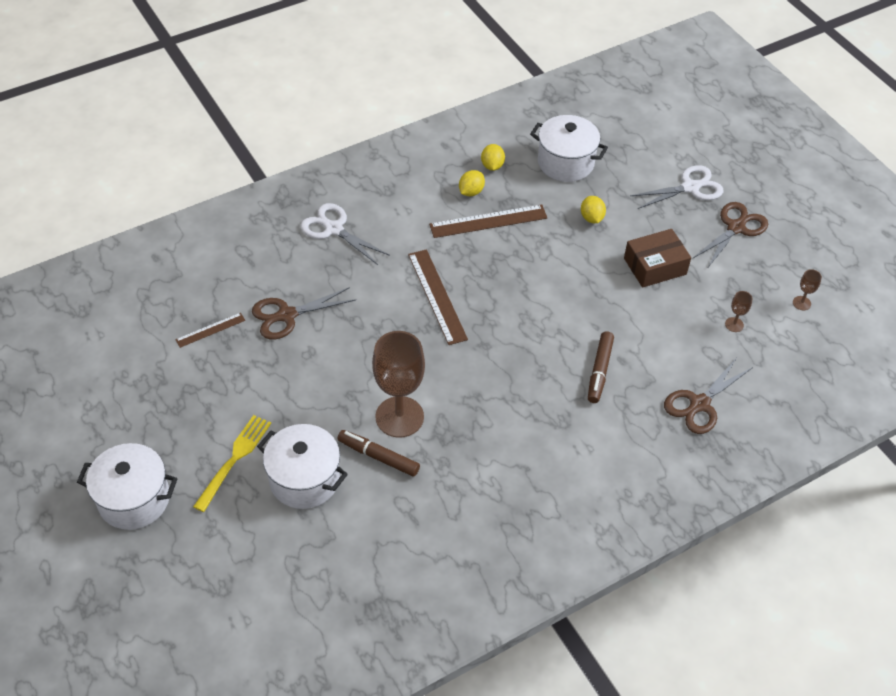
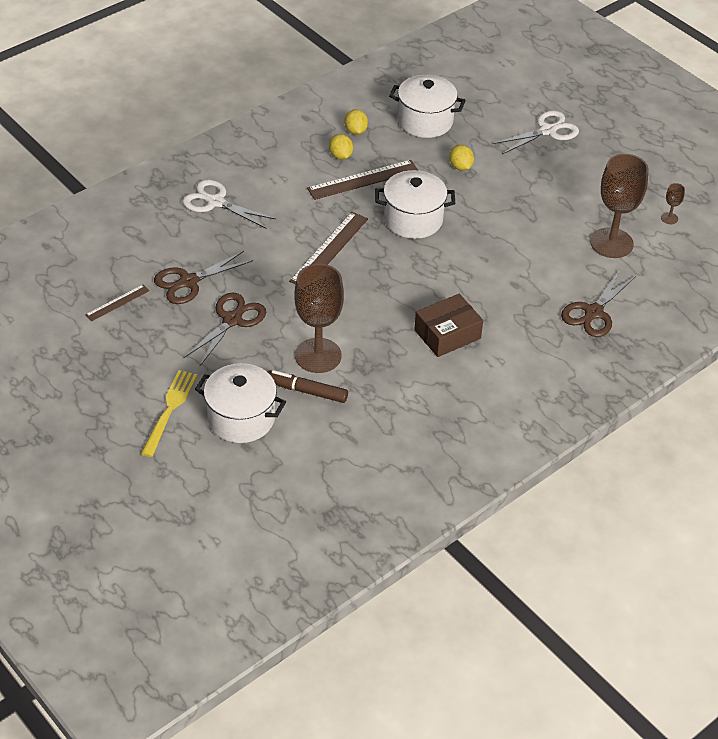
camera: 10 degrees left, 5 degrees down
white pot [77,443,177,530] -> white pot moved to [375,170,455,239]
brown ruler [408,249,468,345] -> brown ruler turned 60 degrees clockwise [289,212,368,285]
yellow lemon [459,170,485,196] -> yellow lemon turned 45 degrees counterclockwise [329,134,353,160]
brown marker [588,331,614,403] -> none
brown box [624,229,691,288] -> brown box moved to [414,294,483,357]
brown scissors [693,202,768,269] -> brown scissors moved to [184,293,266,367]
brown goblet [725,291,752,332] -> brown goblet [590,154,648,258], size x2.45

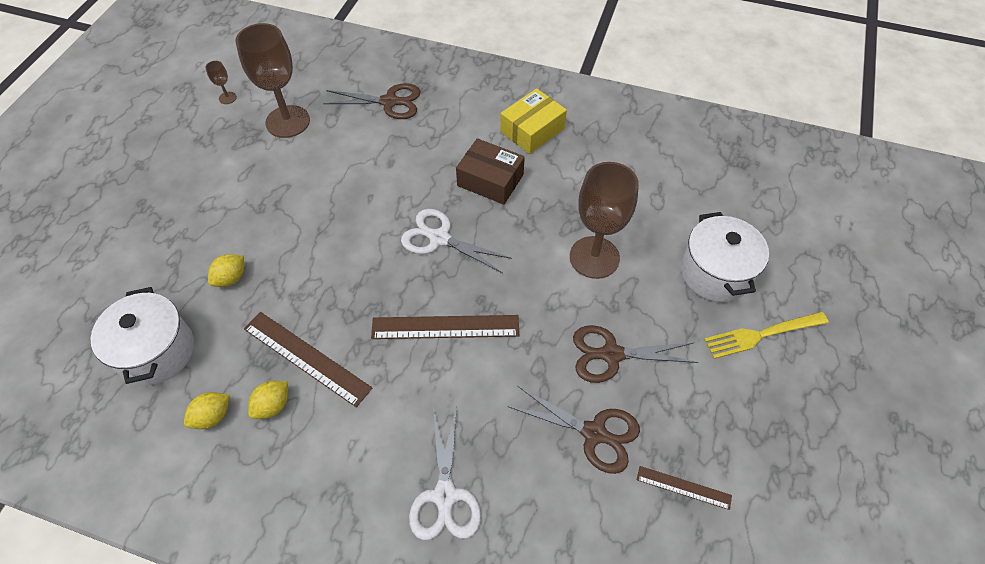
camera: 120 degrees left, 10 degrees up
brown marker [267,370,348,403] -> none
white pot [375,170,455,239] -> none
white scissors [493,110,579,154] -> white scissors moved to [401,209,512,273]
none -> yellow box [500,88,567,154]

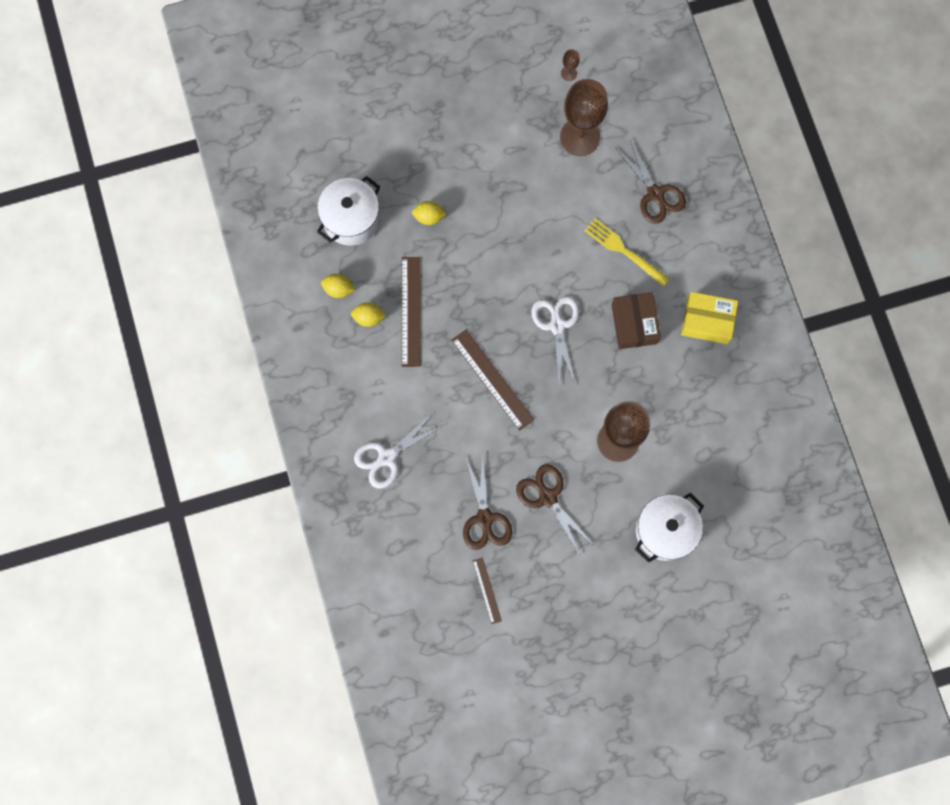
camera: 55 degrees right, 20 degrees up
yellow fork [704,312,828,359] -> yellow fork moved to [584,218,669,286]

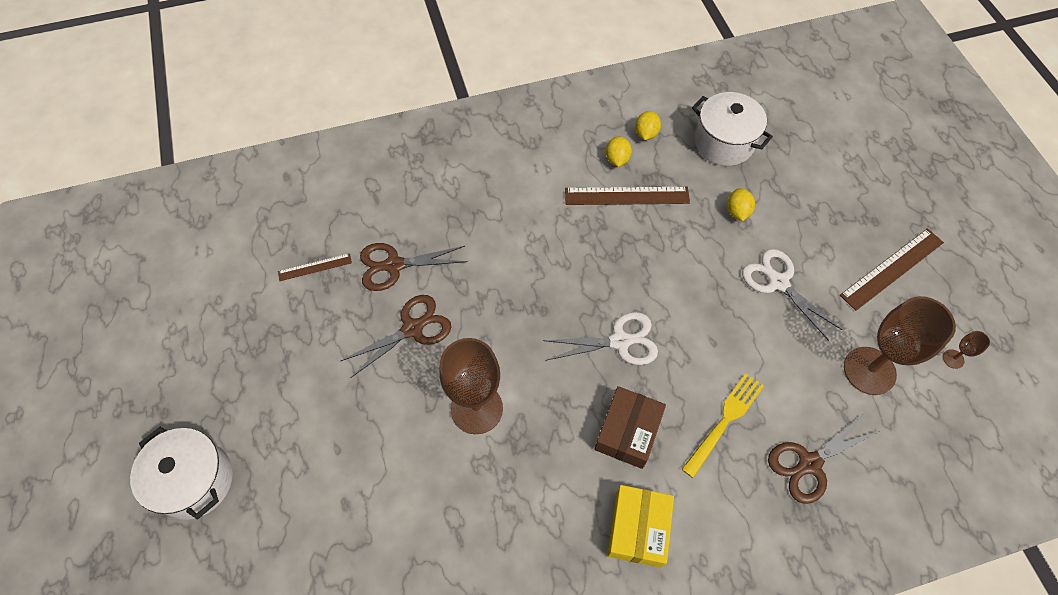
camera: 90 degrees right, 15 degrees down
white scissors [354,412,444,488] -> white scissors moved to [742,249,842,341]
brown ruler [451,330,534,431] -> brown ruler moved to [840,228,944,311]
brown box [612,292,661,349] -> brown box turned 60 degrees counterclockwise [595,386,666,469]
white pot [635,493,704,563] -> white pot moved to [130,427,233,520]

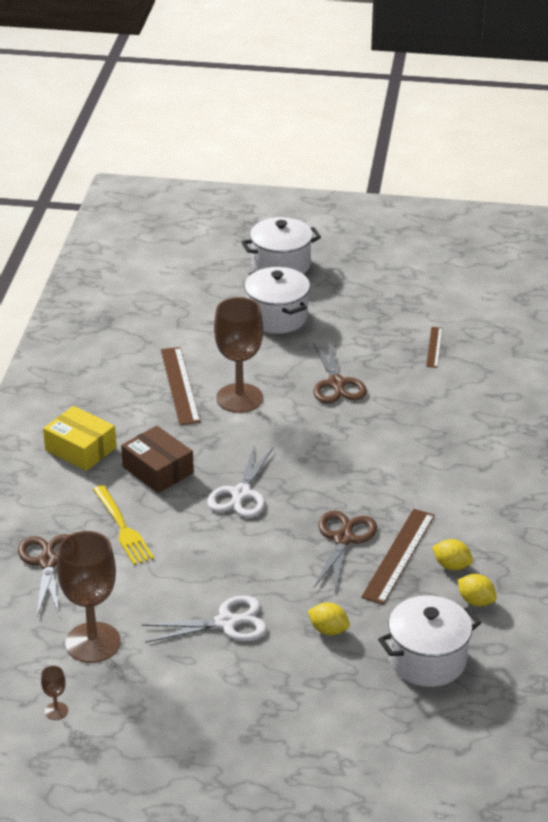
camera: 115 degrees right, 25 degrees down
brown scissors [360,243,468,291] -> brown scissors moved to [314,511,377,592]
brown ruler [840,228,944,311] -> brown ruler moved to [161,347,201,425]
none -> white pot [244,267,310,334]

